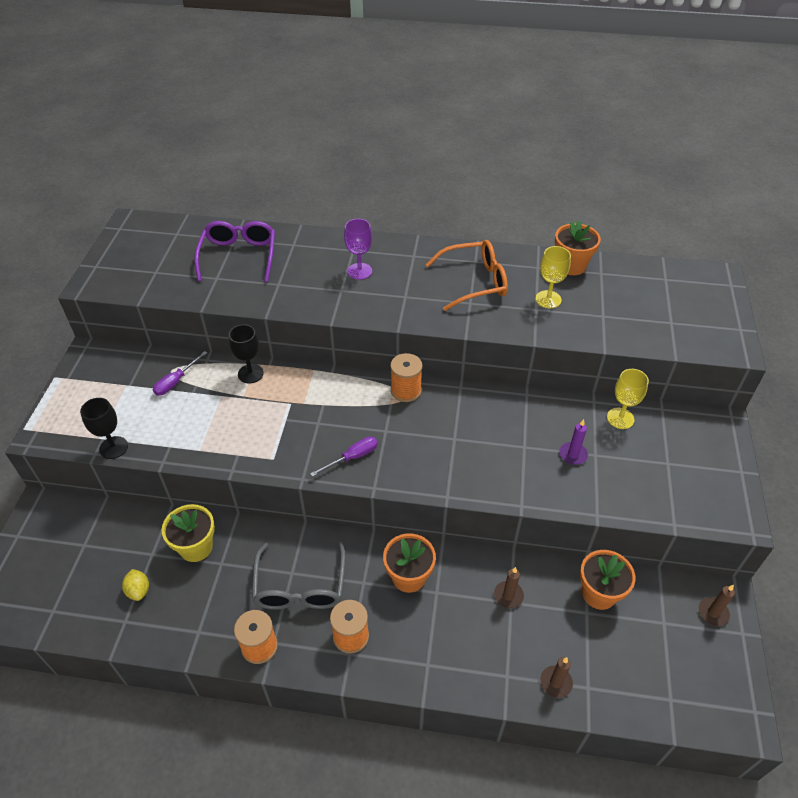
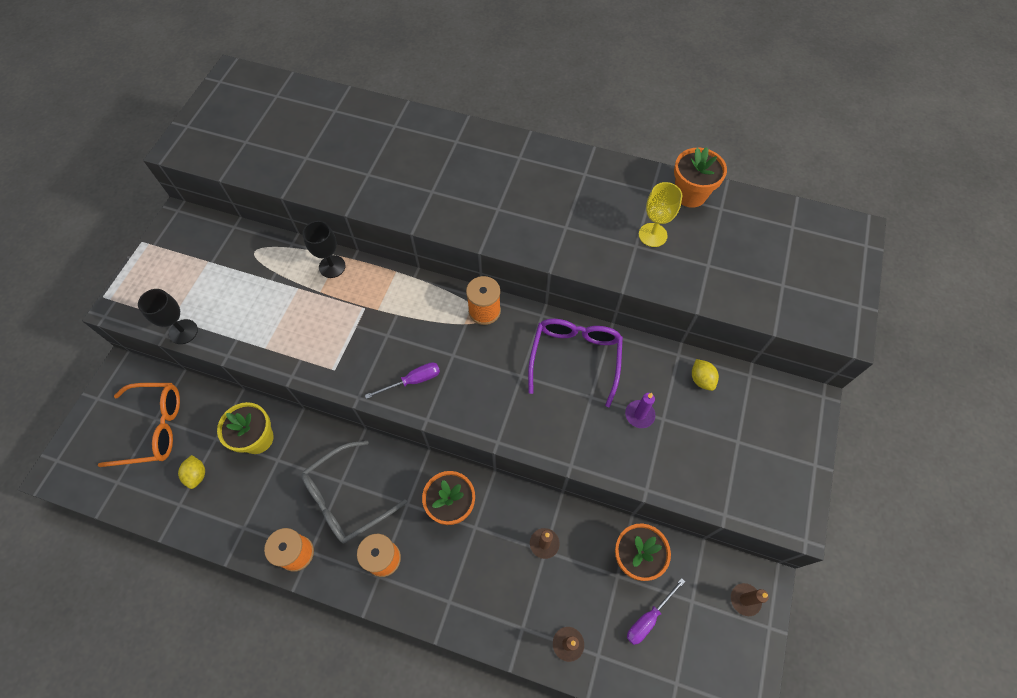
camera: 10 degrees right, 15 degrees up
purple screwdriver [153,351,207,396] -> purple screwdriver moved to [627,578,685,645]
purple glasses [195,221,275,282] -> purple glasses moved to [528,319,623,407]
grey glasses [252,542,346,610] -> grey glasses turned 45 degrees clockwise [301,441,407,543]
purple goblet [344,219,372,280] -> none
orange glasses [425,240,508,311] -> orange glasses moved to [98,383,180,467]
yellow goblet [607,369,649,429] -> yellow lemon [692,359,719,391]

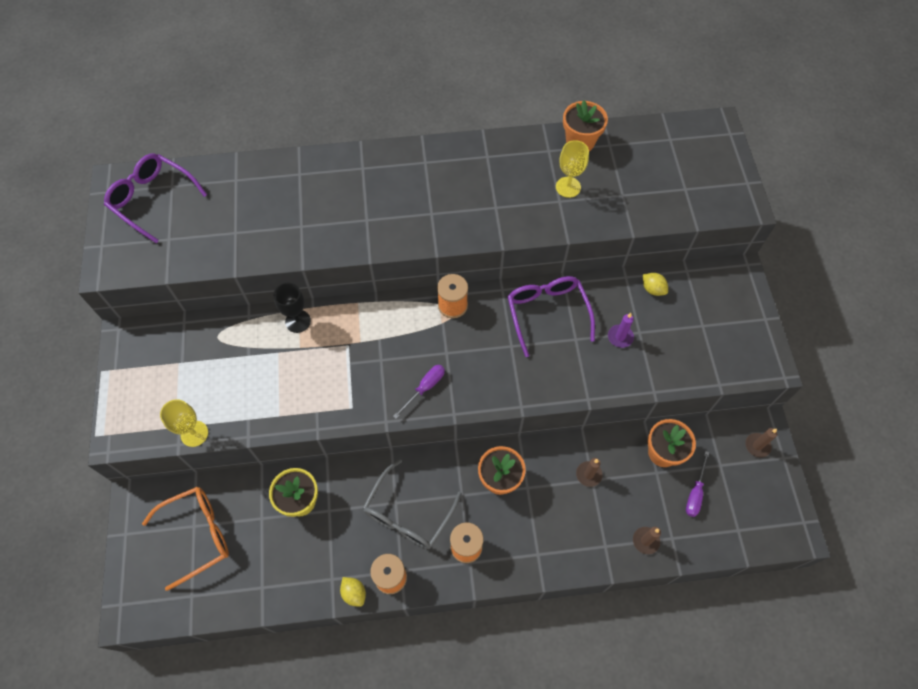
camera: 25 degrees left, 0 degrees up
black goblet [138,289,198,344] -> yellow goblet [160,399,208,447]
yellow lemon [178,455,205,489] -> yellow lemon moved to [340,577,366,607]
none -> purple glasses [104,153,207,243]

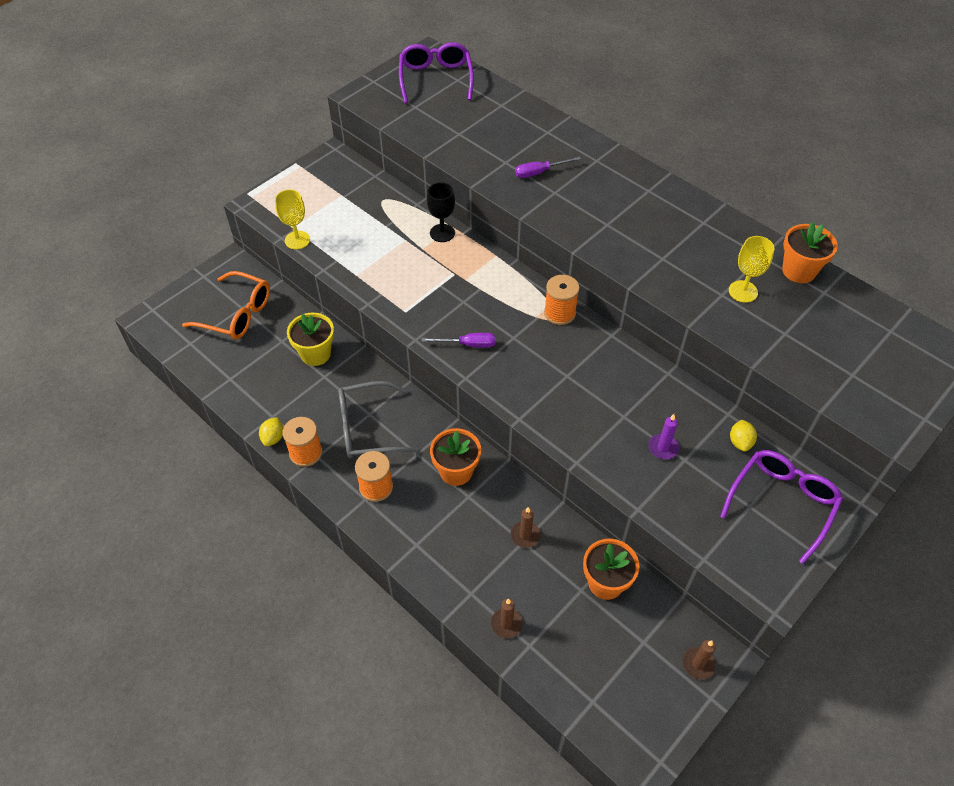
camera: 50 degrees right, 10 degrees down
purple glasses [508,276,595,357] -> purple glasses moved to [720,450,843,564]
purple screwdriver [686,451,709,517] -> purple screwdriver moved to [515,156,581,178]

